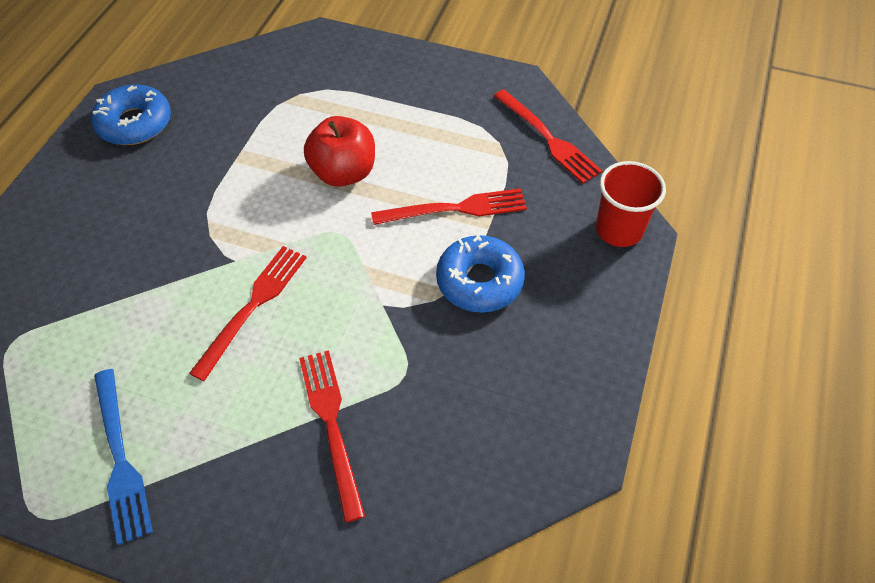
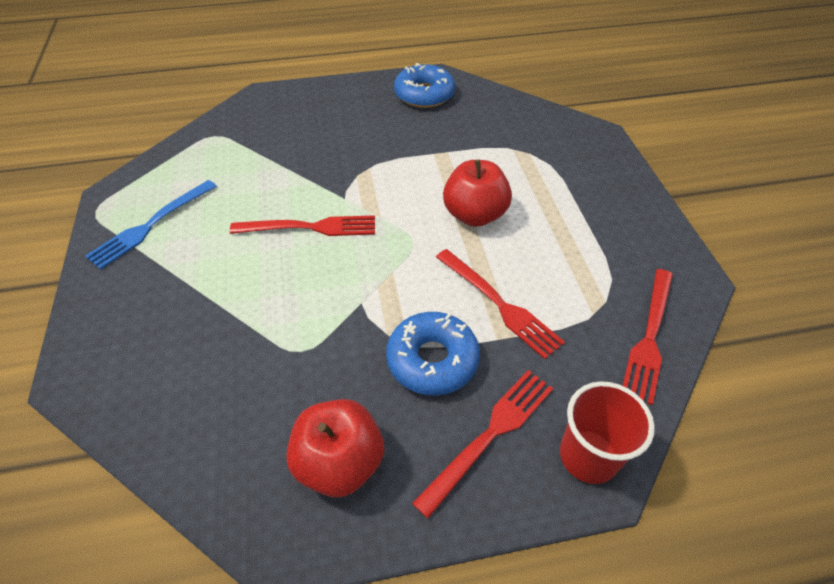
camera: 60 degrees right, 5 degrees down
red fork [299,350,365,522] -> red fork moved to [412,370,553,519]
none -> red apple [286,399,384,497]

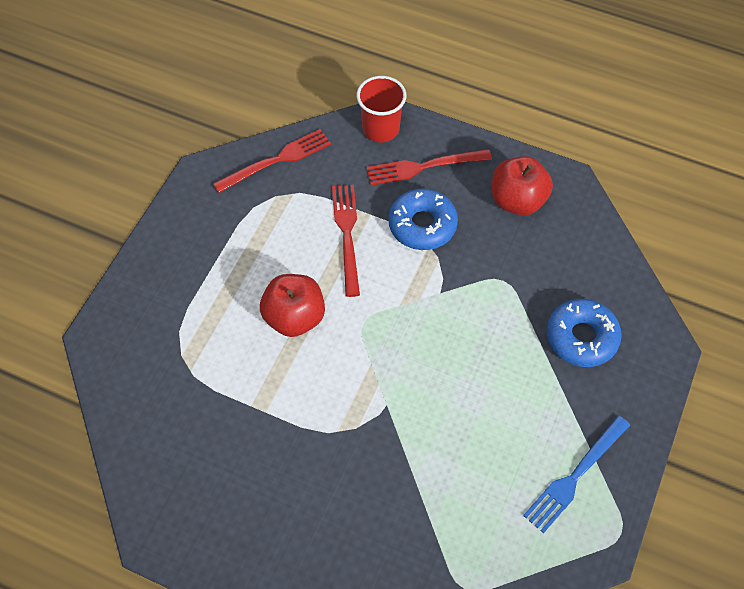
camera: 145 degrees left, 10 degrees up
blue fork [85,180,217,270] -> blue fork turned 150 degrees clockwise [523,416,630,533]
red fork [230,215,375,236] -> none
blue donut [394,63,455,108] -> blue donut moved to [547,299,622,367]

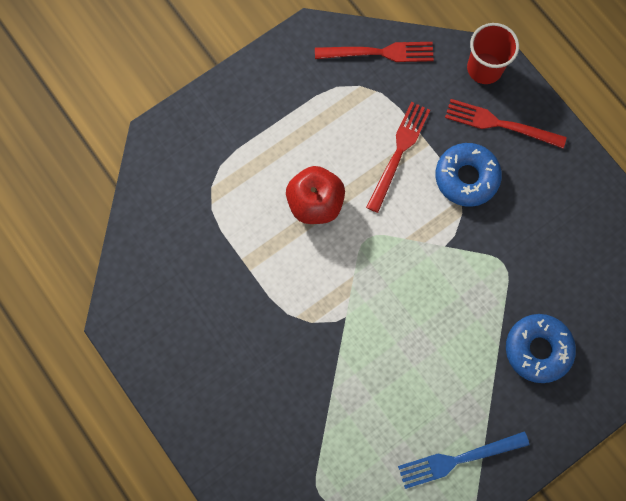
camera: 30 degrees right, 15 degrees up
red apple [492,156,553,215] -> none

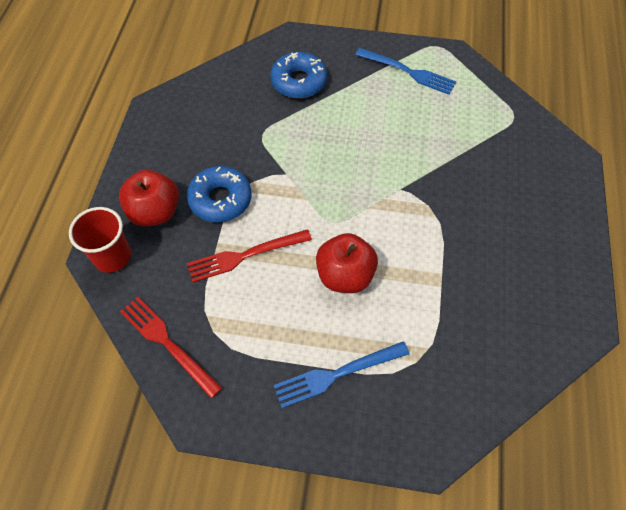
camera: 135 degrees left, 15 degrees down
red fork [445,99,567,148] -> red apple [119,170,179,226]
none -> blue fork [274,341,409,408]

